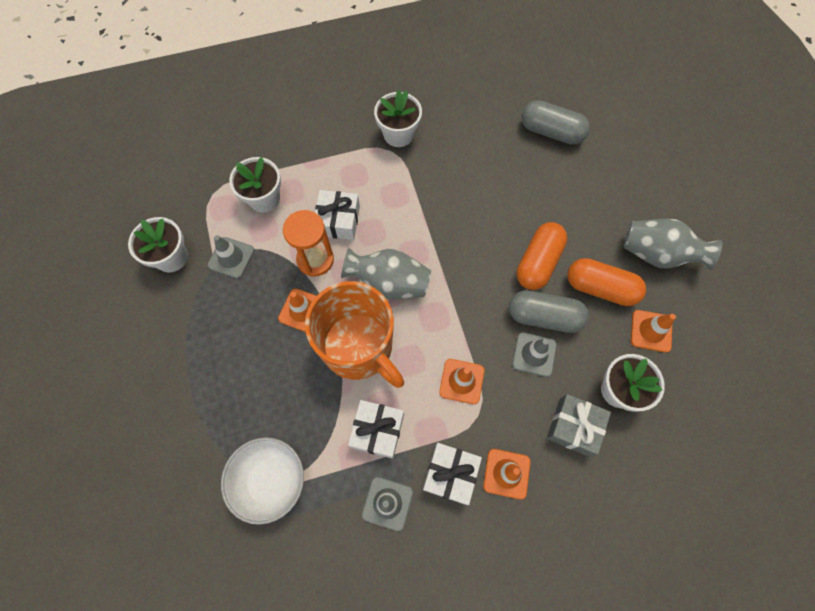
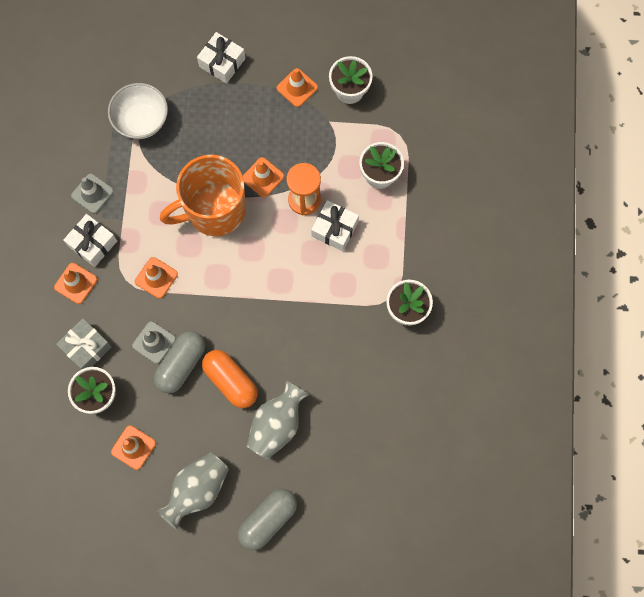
camera: 110 degrees right, 5 degrees up
grey traffic cone [207,235,255,279] -> none
grey vase [341,247,431,300] -> grey vase moved to [247,380,310,459]
white gift [348,400,404,459] -> white gift moved to [197,32,245,84]
grey capsule [521,100,590,145] -> grey capsule moved to [238,489,297,550]
orange capsule [567,258,646,306] -> none
none -> orange traffic cone [277,68,318,107]

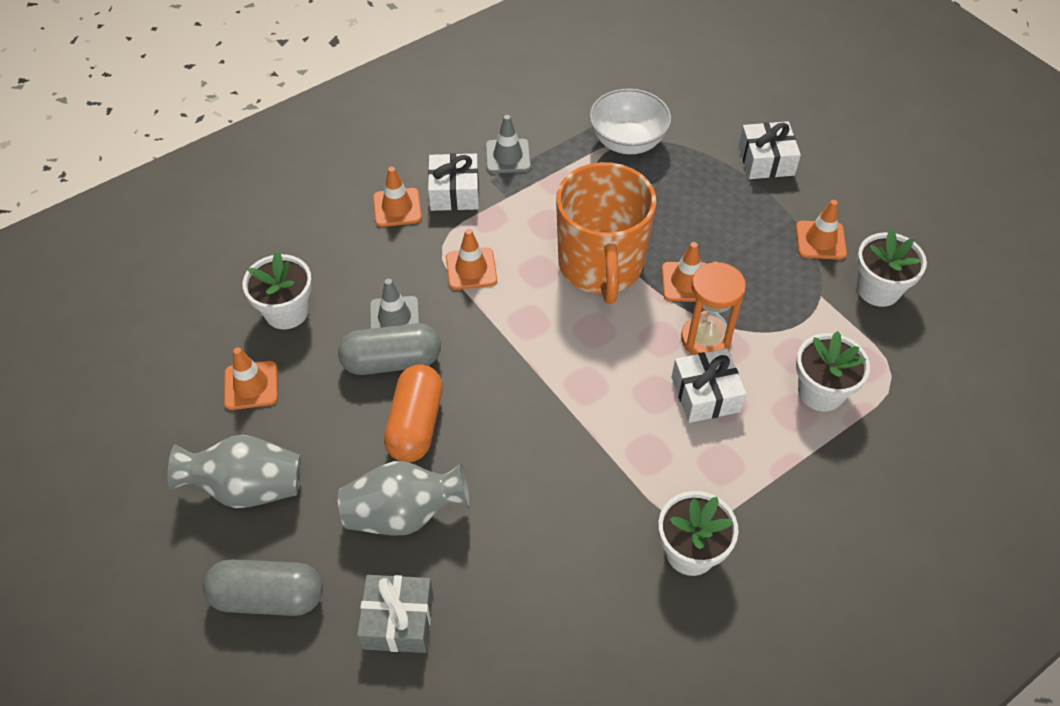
camera: 50 degrees right, 20 degrees down
grey gift [56,318,112,369] -> grey gift moved to [357,575,433,653]
orange mug [160,155,246,236] -> orange mug turned 120 degrees counterclockwise [556,162,656,304]

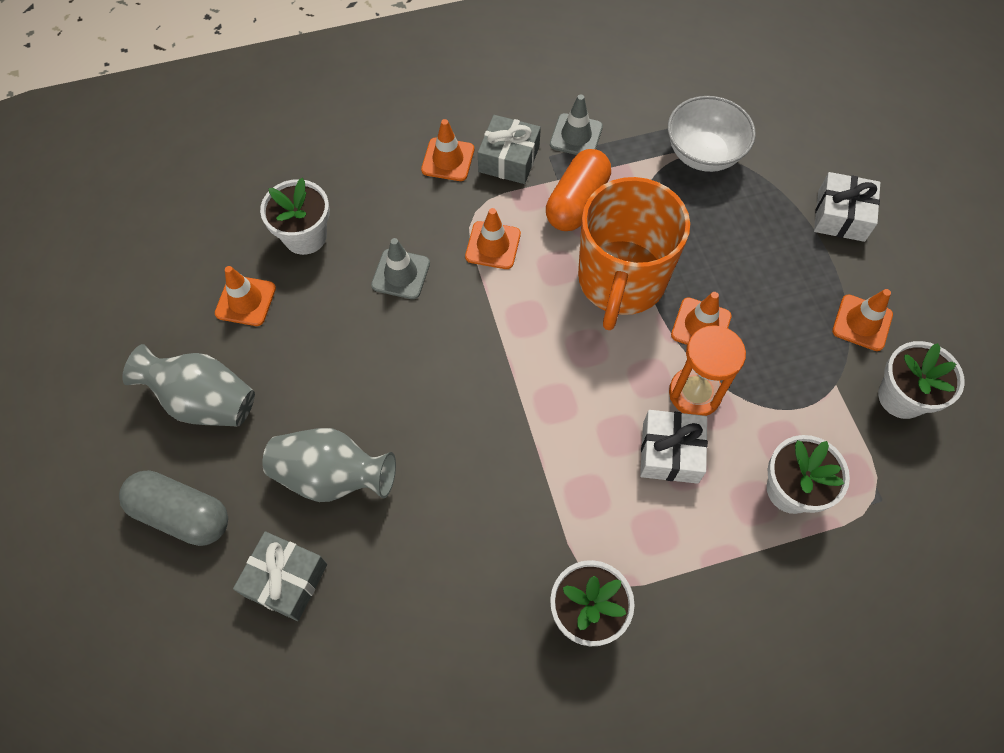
camera: 20 degrees right, 10 degrees up
grey capsule [338,323,441,375] -> none
orange capsule [384,364,443,462] -> orange capsule moved to [546,149,611,231]
white gift [428,153,479,211] -> grey gift [478,115,541,184]

